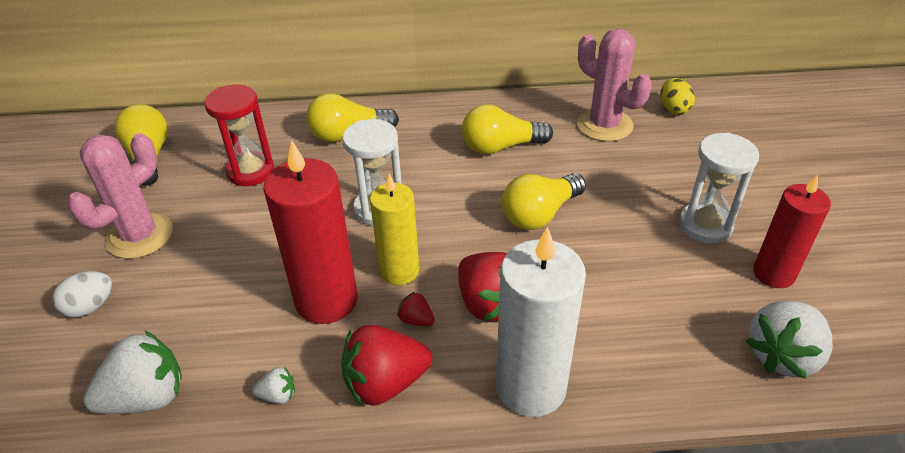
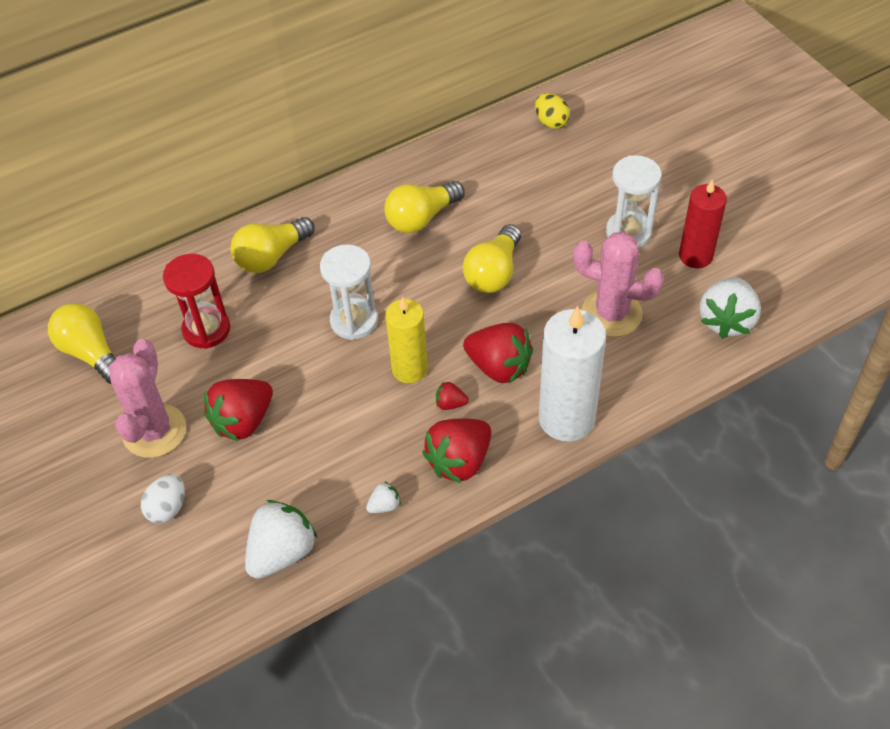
camera: 25 degrees left, 10 degrees up
red candle [263,140,358,324] -> none
pink cactus [577,29,652,142] -> pink cactus moved to [573,232,664,337]
none -> red strawberry [204,379,273,441]

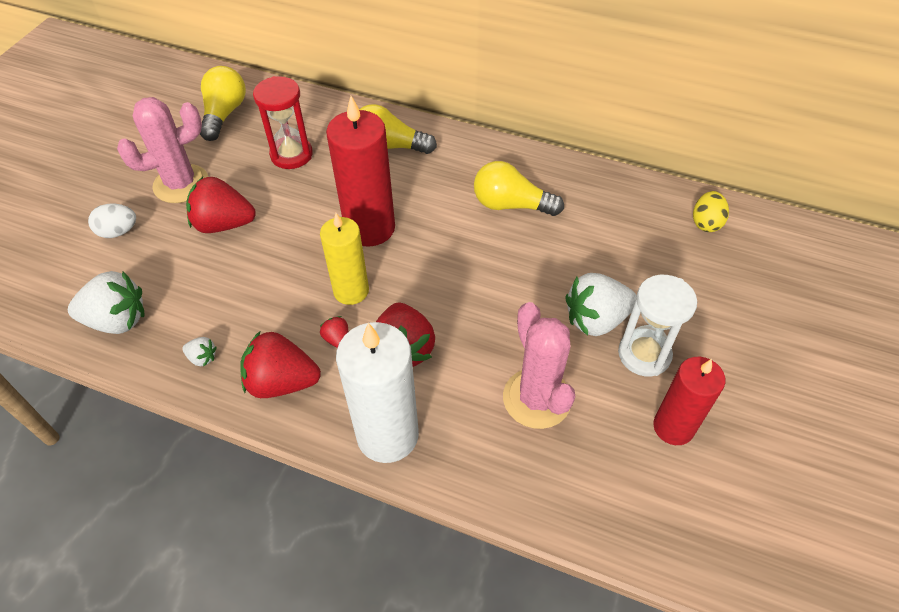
camera: 50 degrees right, 0 degrees up
white hourglass [320,244,378,340] -> red candle [326,96,395,247]
yellow light bulb [463,224,521,293] -> none
white strawberry [699,277,761,339] -> white strawberry moved to [565,273,637,336]

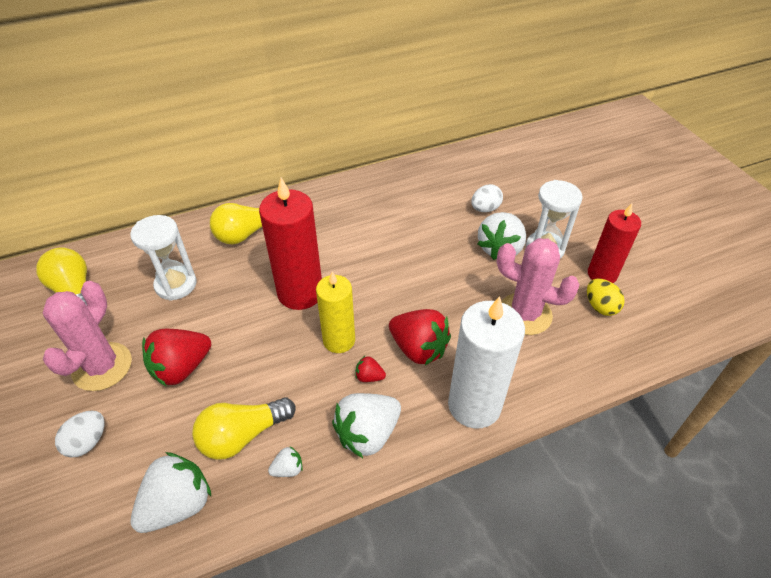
camera: 45 degrees left, 5 degrees down
red strawberry [240,331,321,398] -> white strawberry [332,393,401,458]
red hourglass [253,76,313,169] -> white hourglass [130,215,197,301]
yellow light bulb [474,161,564,216] -> yellow light bulb moved to [192,397,296,460]
yellow egg [693,191,729,232] -> yellow egg moved to [587,279,625,316]
none -> white egg [471,184,503,212]

